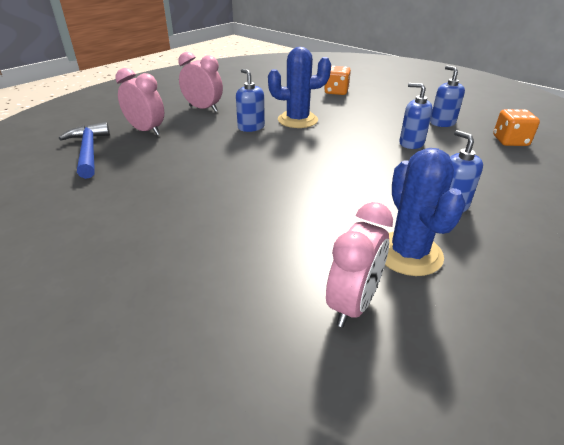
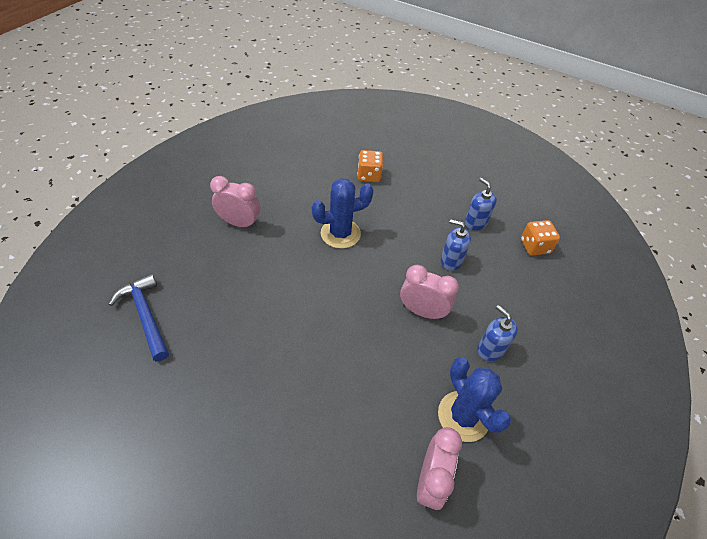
camera: 15 degrees left, 15 degrees up
pink clock [115,68,164,135] -> pink clock moved to [400,265,459,320]
blue soap dispenser [236,69,265,132] -> none

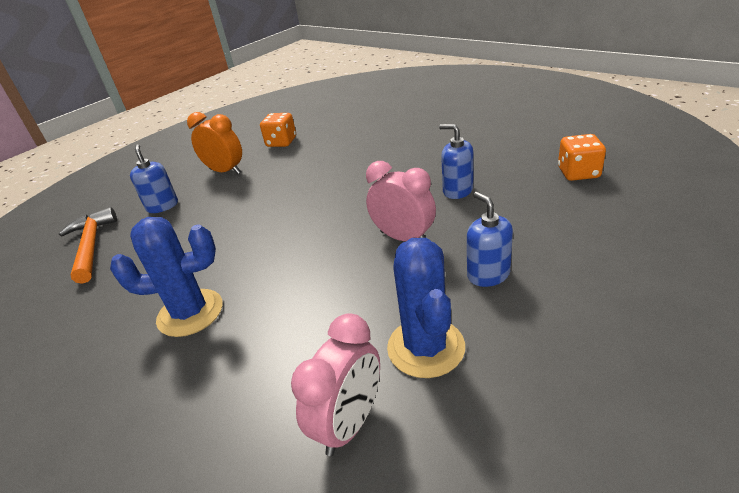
camera: 20 degrees right, 15 degrees down
blue hammer [109,273,169,361] -> orange hammer [59,207,117,284]
pink clock [210,176,260,228] -> orange clock [187,112,242,174]
blue cactus [312,178,374,249] -> blue cactus moved to [110,217,223,337]
orange dice [357,150,383,182] -> orange dice moved to [260,113,296,147]
blue soap dispenser [465,178,497,230] -> blue soap dispenser moved to [130,144,178,213]

